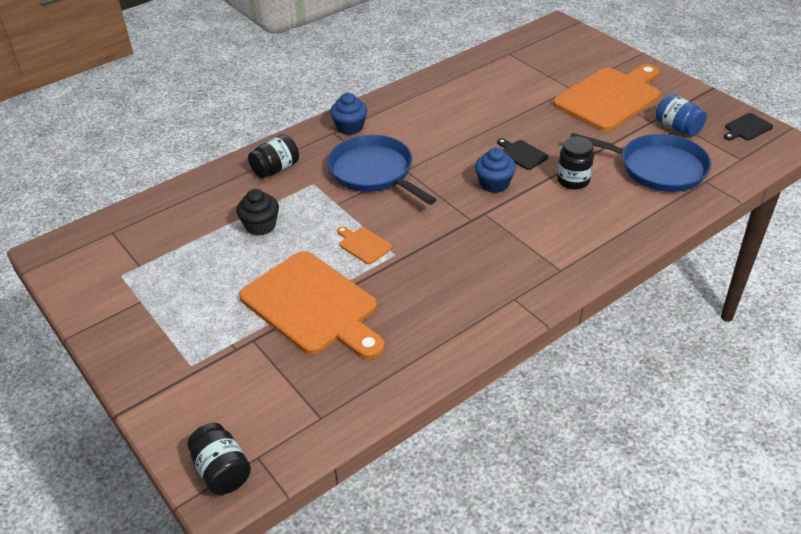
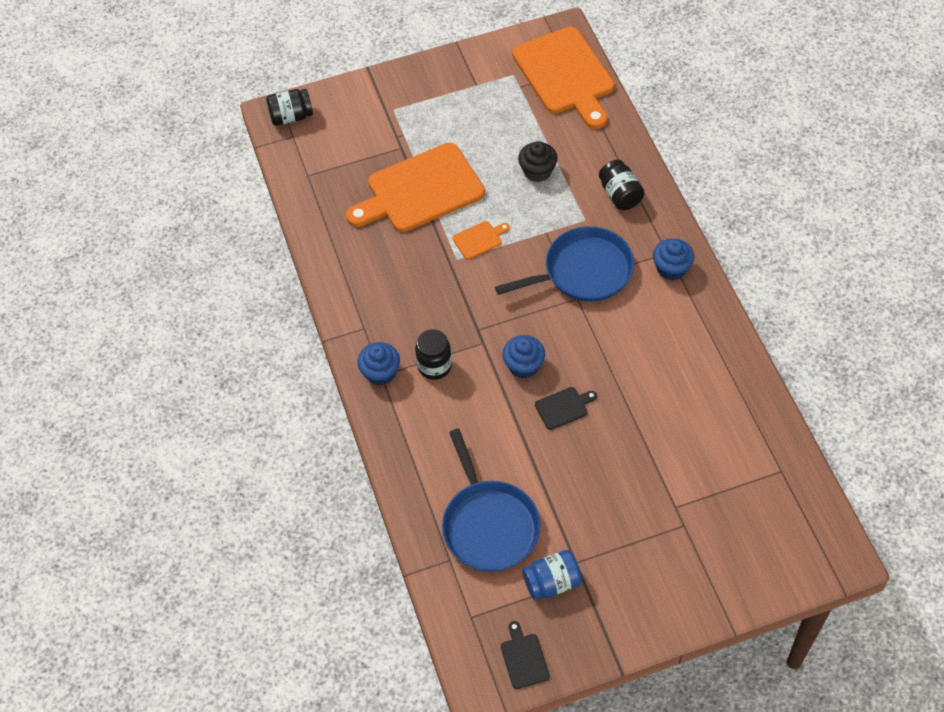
camera: 110 degrees right, 15 degrees up
orange cutting board [553,64,660,131] -> orange cutting board moved to [512,27,615,129]
black jar [557,137,594,190] -> black jar moved to [415,329,452,380]
blue pan [570,133,712,192] -> blue pan turned 60 degrees counterclockwise [442,429,541,572]
none -> blue cupcake [358,342,400,385]

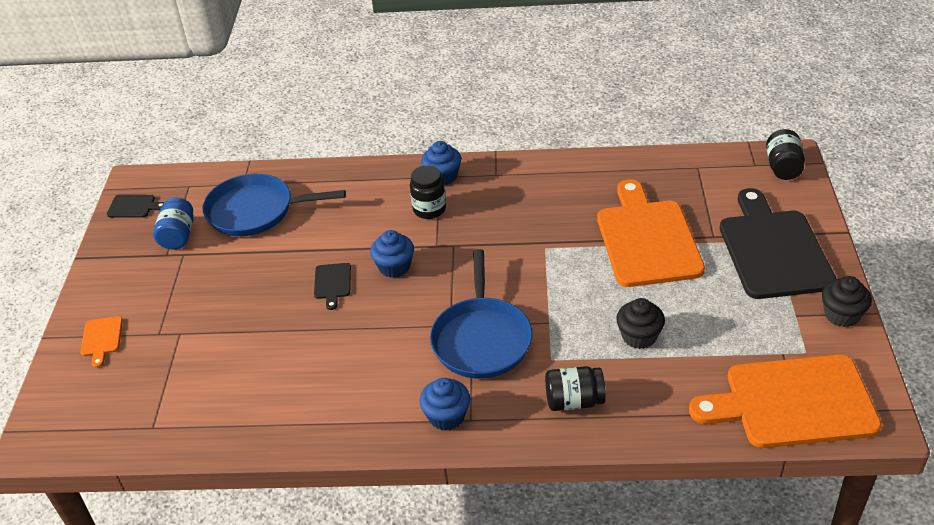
camera: 110 degrees right, 15 degrees down
orange cutting board [453,221,510,260] -> orange cutting board moved to [81,316,123,368]
none -> black cutting board [720,188,837,299]
none -> black cupcake [822,276,872,327]

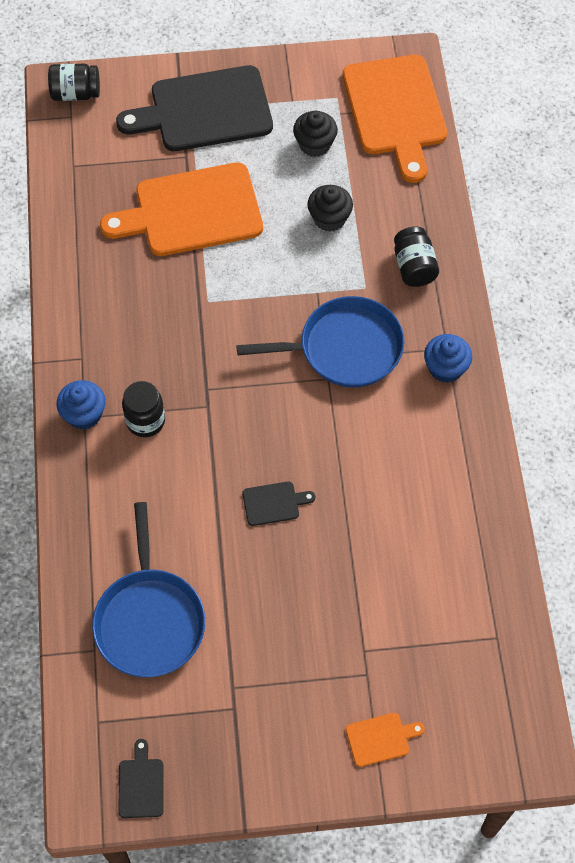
camera: 100 degrees left, 20 degrees up
blue jar [153,197,194,250] -> none
blue cupcake [370,230,414,278] -> none
black cupcake [822,276,872,327] -> black cupcake moved to [293,111,338,157]

